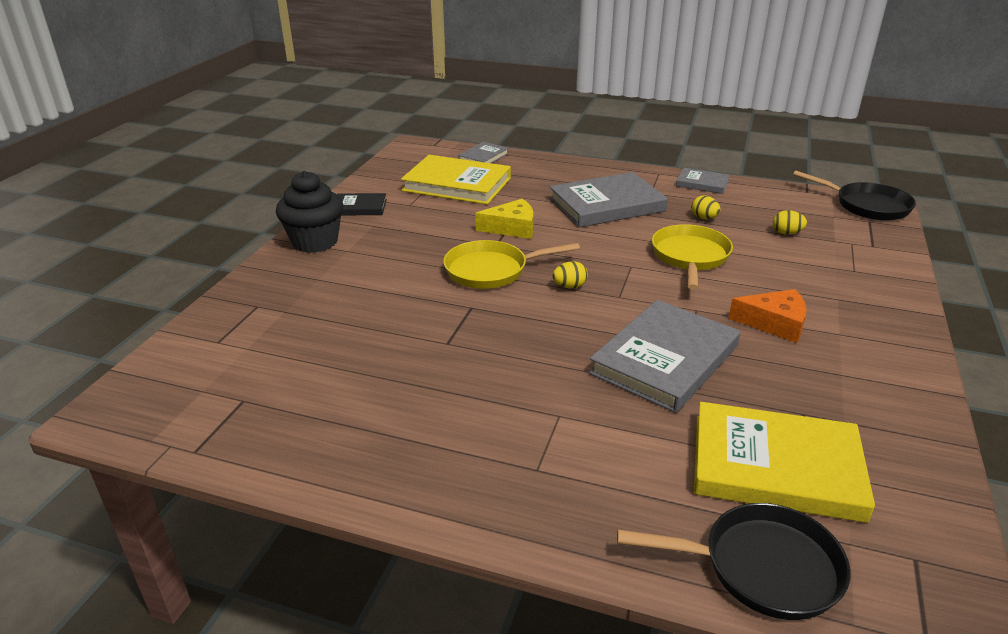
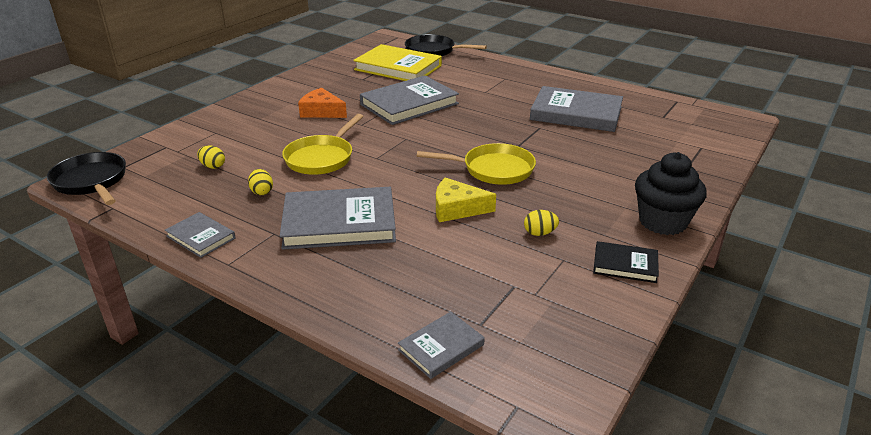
camera: 165 degrees left, 0 degrees up
yellow book [401,155,511,205] -> none
yellow egg [552,261,588,288] -> yellow egg moved to [524,210,559,236]
none -> grey book [530,86,623,132]

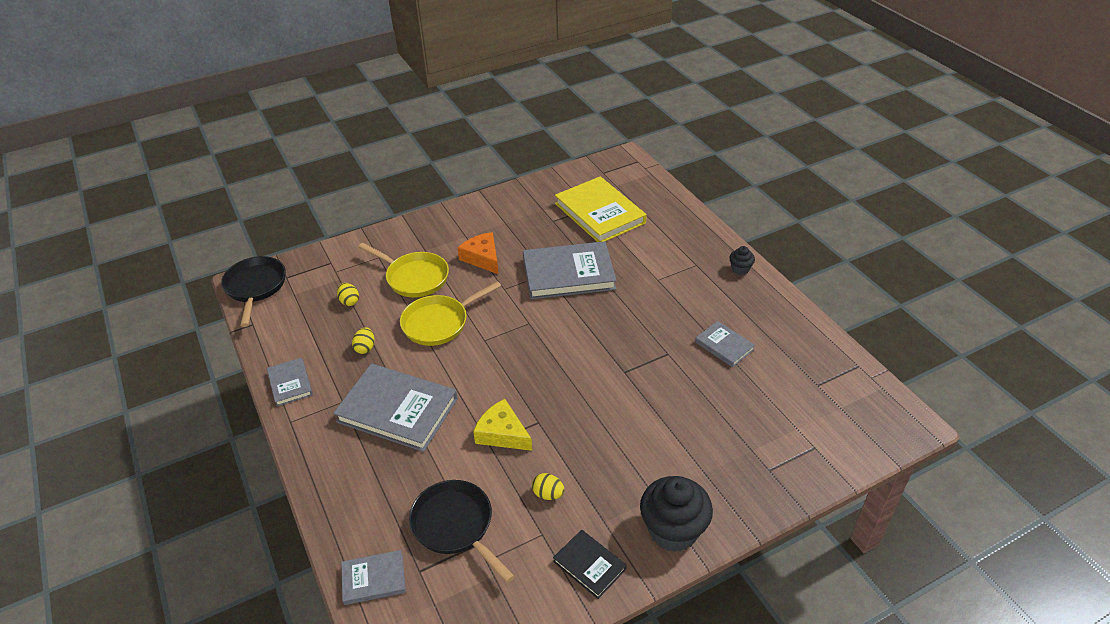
camera: 30 degrees right, 10 degrees up
black pan [405,34,487,56] -> black pan moved to [409,480,515,583]
yellow pan [417,143,536,185] -> yellow pan moved to [358,243,449,298]
grey book [530,86,623,132] -> grey book [695,321,755,367], size x0.51
none -> black cupcake [729,246,755,275]

